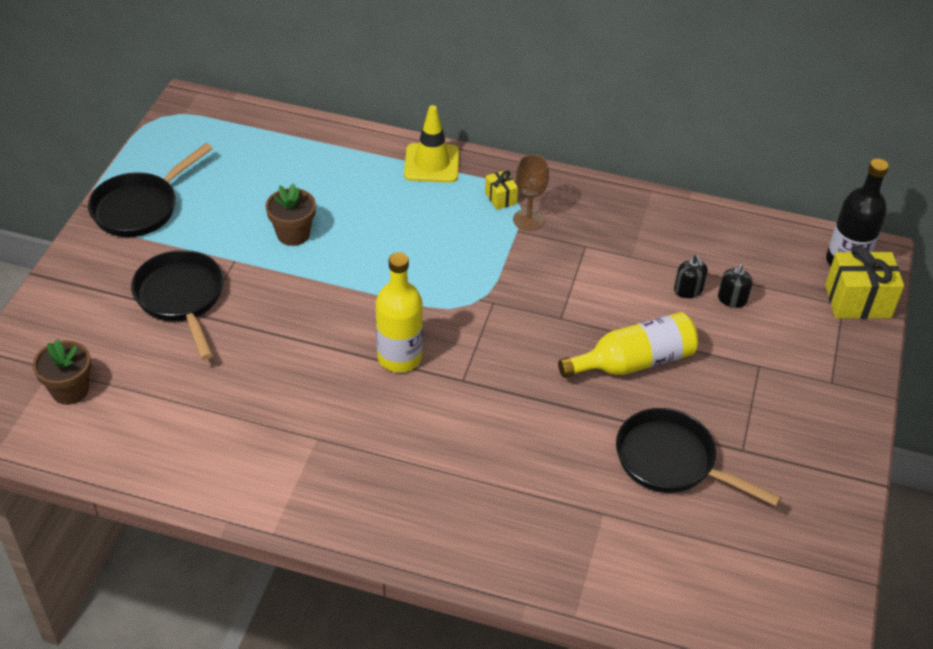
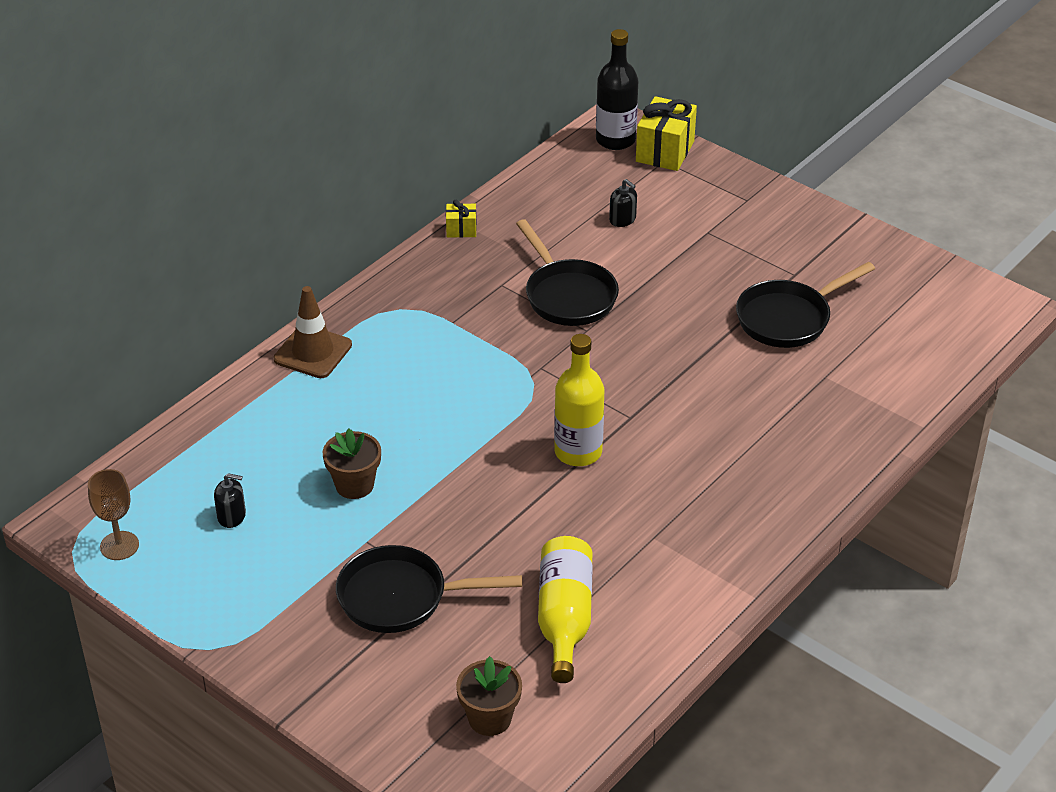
camera: 65 degrees left, 5 degrees down
black pan [88,143,213,237] -> black pan moved to [516,219,619,326]
yellow traffic cone [404,105,459,183] -> brown traffic cone [274,286,352,378]
yellow gift [485,170,518,210] -> yellow gift moved to [446,200,477,238]
brown goblet [513,155,549,231] -> brown goblet moved to [88,469,139,560]
yellow bottle [558,312,698,378] -> yellow bottle moved to [538,536,593,683]
black soap dispenser [674,255,707,298] -> black soap dispenser moved to [214,473,246,528]

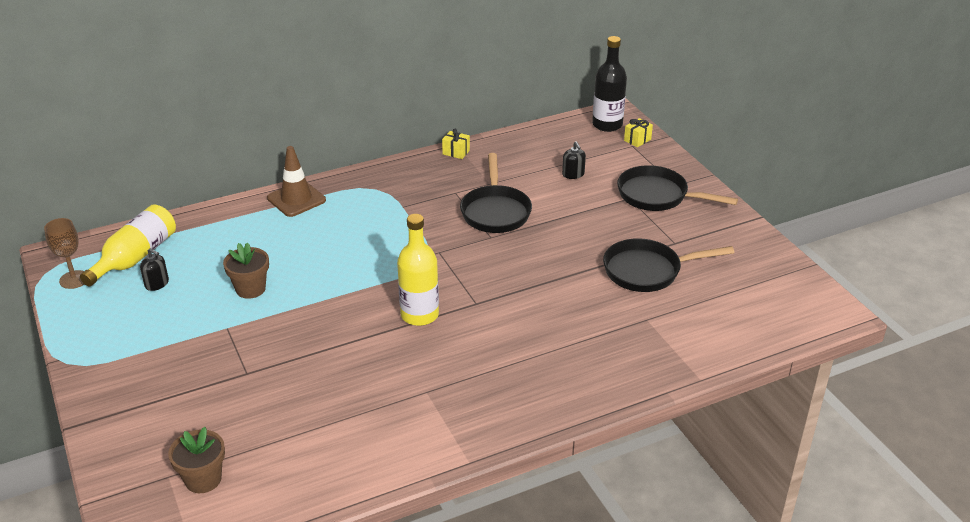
camera: 25 degrees right, 5 degrees down
black pan [336,545,522,633] -> black pan moved to [617,165,738,211]
yellow bottle [538,536,593,683] -> yellow bottle moved to [80,205,176,286]
yellow gift [636,96,697,171] -> yellow gift [624,118,653,147], size x0.52

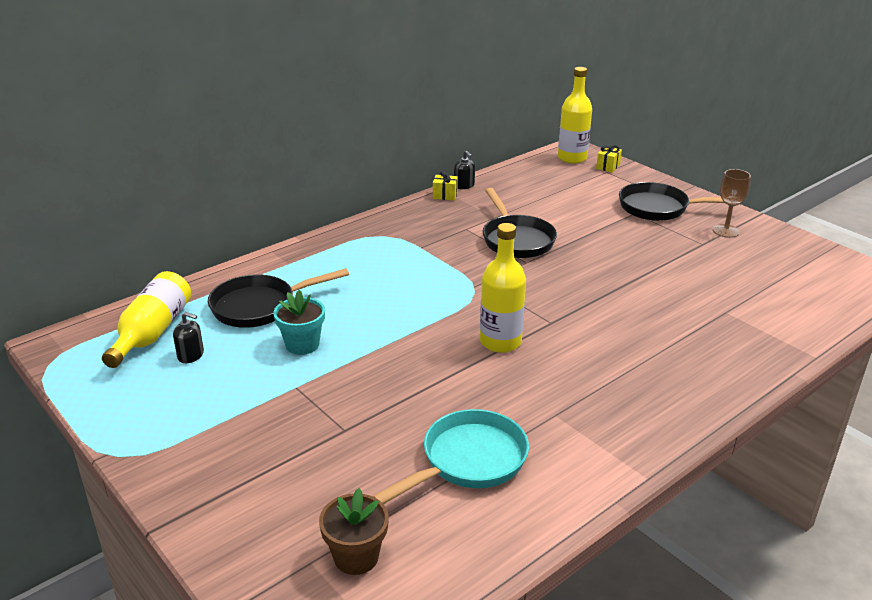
camera: 15 degrees left, 5 degrees down
brown goblet [44,218,84,289] -> brown goblet moved to [712,169,751,238]
brown flower pot [223,242,269,299] -> turquoise flower pot [274,290,325,355]
brown traffic cone [267,146,326,217] -> none
black soap dispenser [562,141,586,179] -> black soap dispenser moved to [454,151,475,189]
black bottle [592,36,627,132] -> yellow bottle [558,67,592,164]
black pan [603,238,734,292] -> black pan moved to [208,268,349,328]
none -> turquoise pan [372,409,529,504]

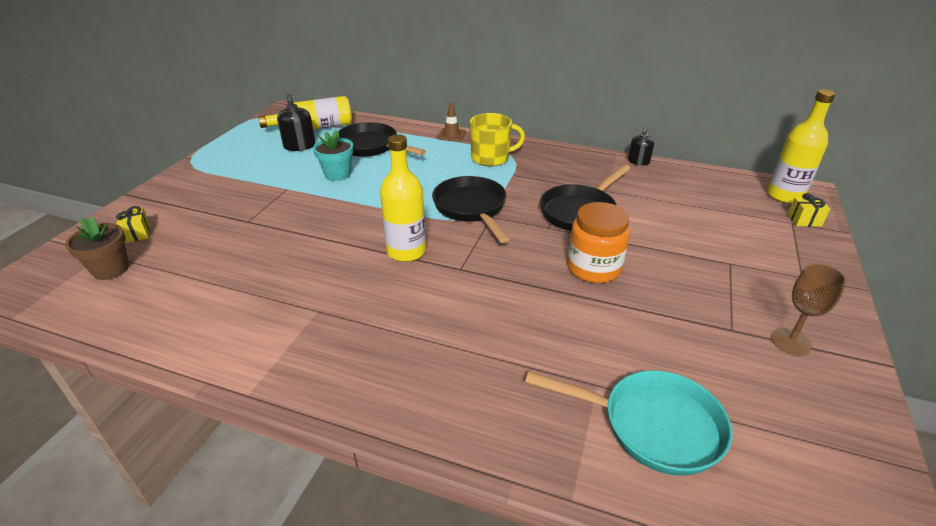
camera: 60 degrees right, 5 degrees up
black soap dispenser [173,312,204,363] -> black soap dispenser [277,94,315,151], size x1.52
turquoise pan [372,409,529,504] -> turquoise pan moved to [525,370,733,476]
yellow gift [433,171,458,201] -> yellow gift moved to [116,206,150,243]
black pan [619,182,725,221] -> black pan moved to [432,176,509,243]
none -> brown traffic cone [437,103,466,142]
none -> yellow mug [470,113,525,166]
none -> orange jar [567,202,630,283]

